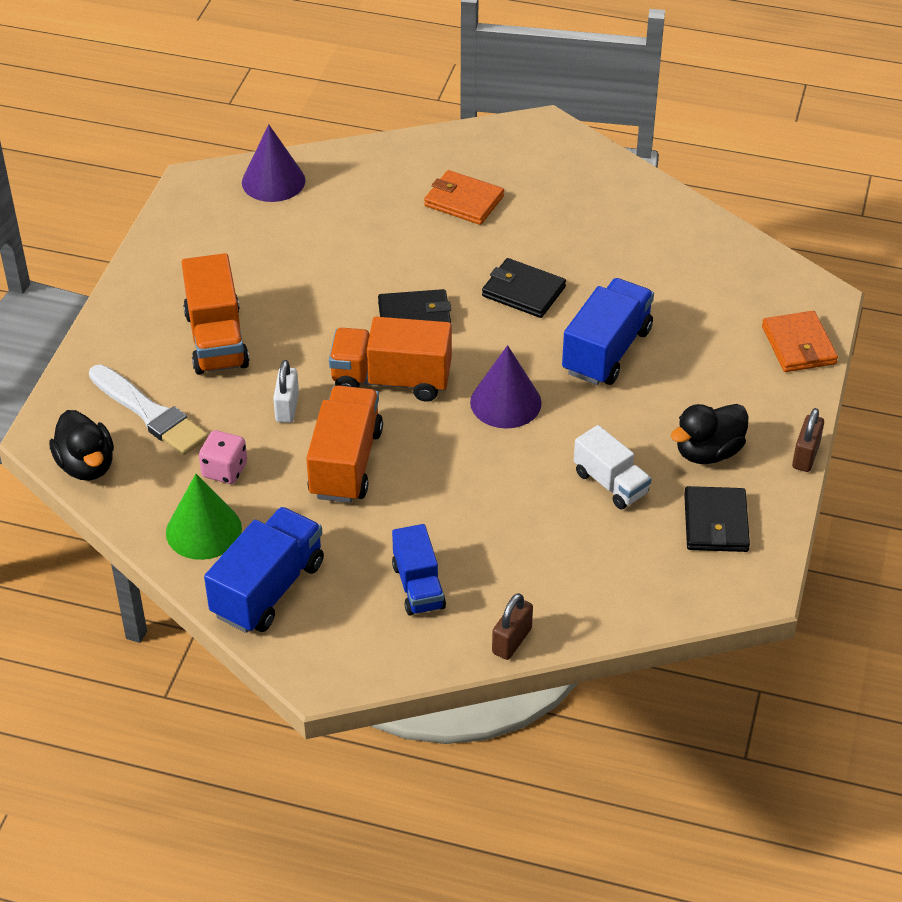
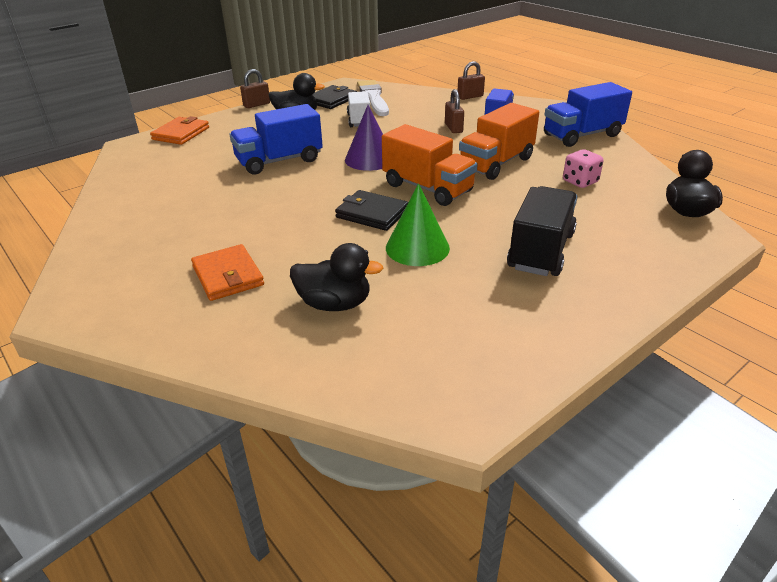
camera: 145 degrees left, 10 degrees down
white brush [89,365,209,456] -> white brush moved to [357,80,389,116]
green cone [166,474,242,560] -> green cone moved to [386,183,450,266]
orange truck [182,253,250,375] -> black truck [507,186,578,276]
purple cone [242,124,306,202] -> none
white padlock [273,360,299,423] -> none
black wallet [482,258,566,318] -> none
none -> black duck [290,243,384,311]
none -> brown padlock [445,89,464,133]

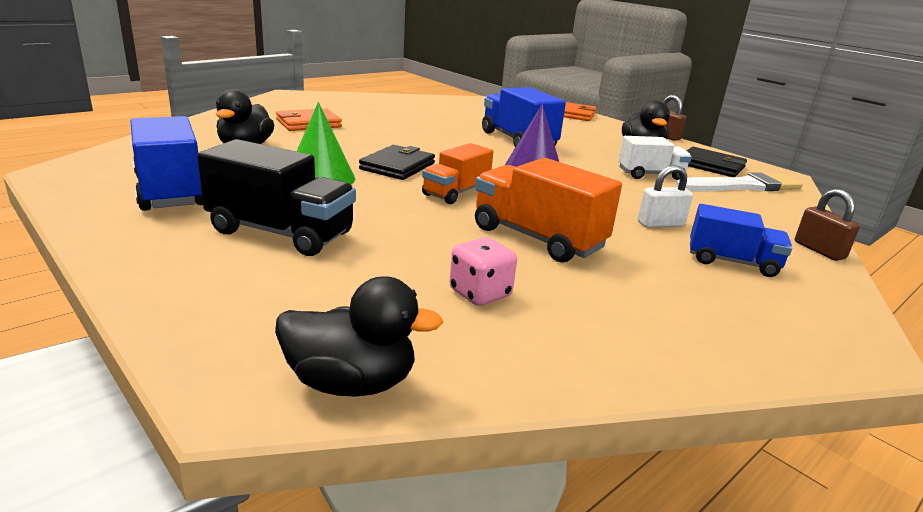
camera: 85 degrees right, 10 degrees down
orange truck [382,124,478,206] -> orange truck [422,143,493,204], size x0.65
brown padlock [445,89,464,133] -> white padlock [638,165,693,228]
blue truck [544,82,632,147] -> blue truck moved to [130,116,203,211]

